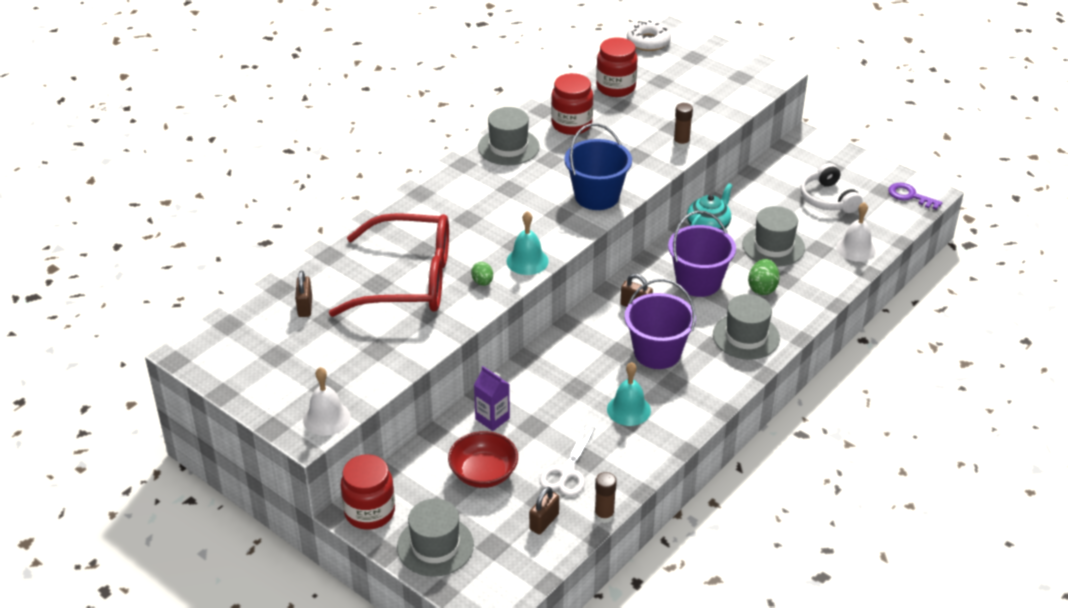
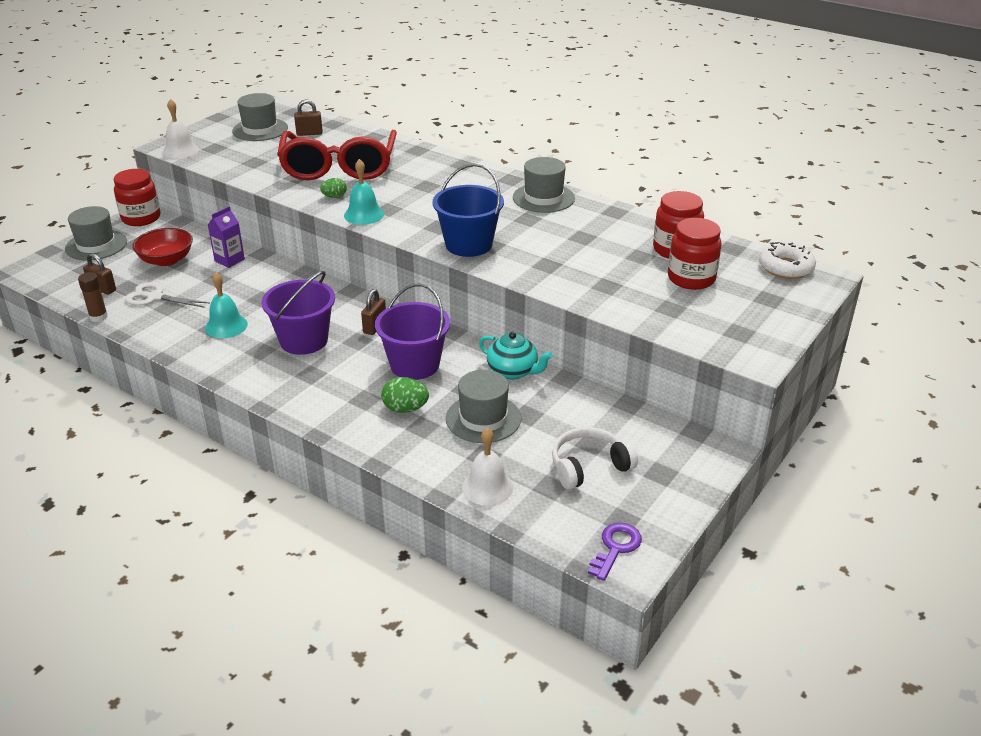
camera: 85 degrees right, 5 degrees down
red jar [551,73,593,135] -> red jar moved to [668,218,722,290]
brown glue stick [673,103,693,148] -> none
grey hat [713,294,780,360] -> grey hat moved to [232,93,288,141]

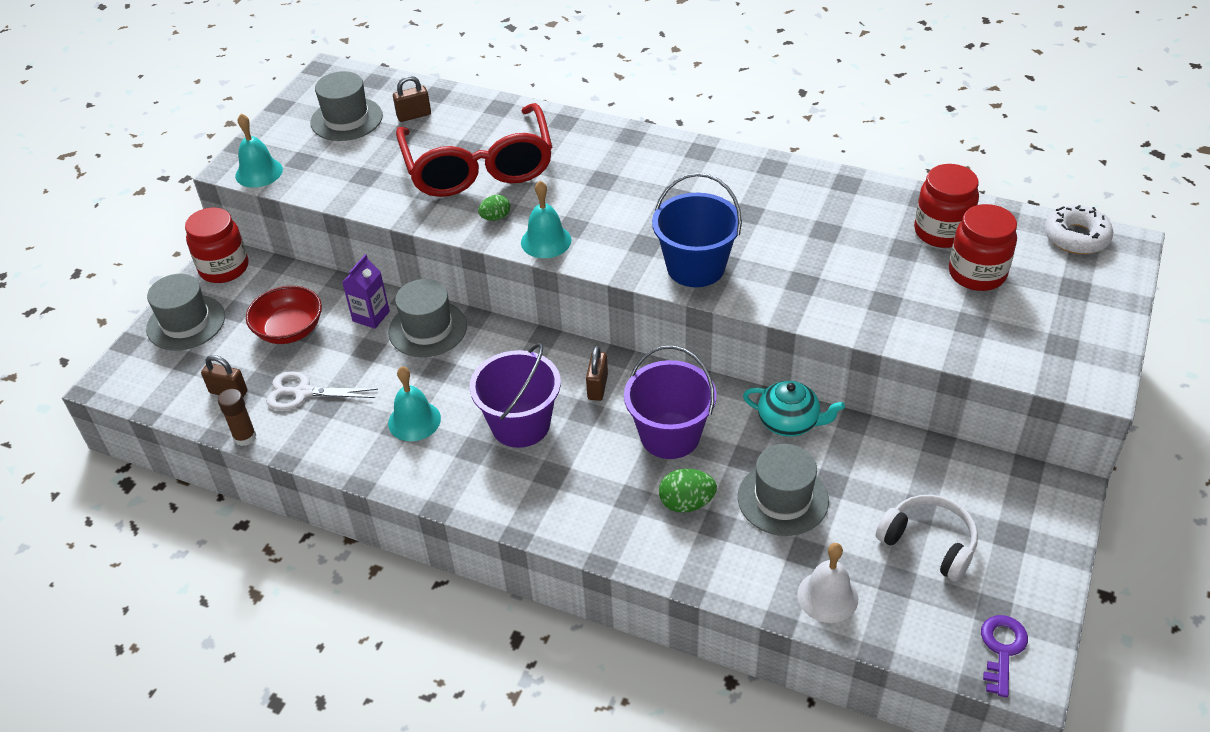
camera: 10 degrees left, 10 degrees up
white bell [162,99,199,159] -> turquoise bell [235,114,283,188]
grey hat [513,157,575,213] -> grey hat moved to [388,279,467,357]
white headphones [552,427,638,490] -> white headphones turned 75 degrees clockwise [876,495,978,582]

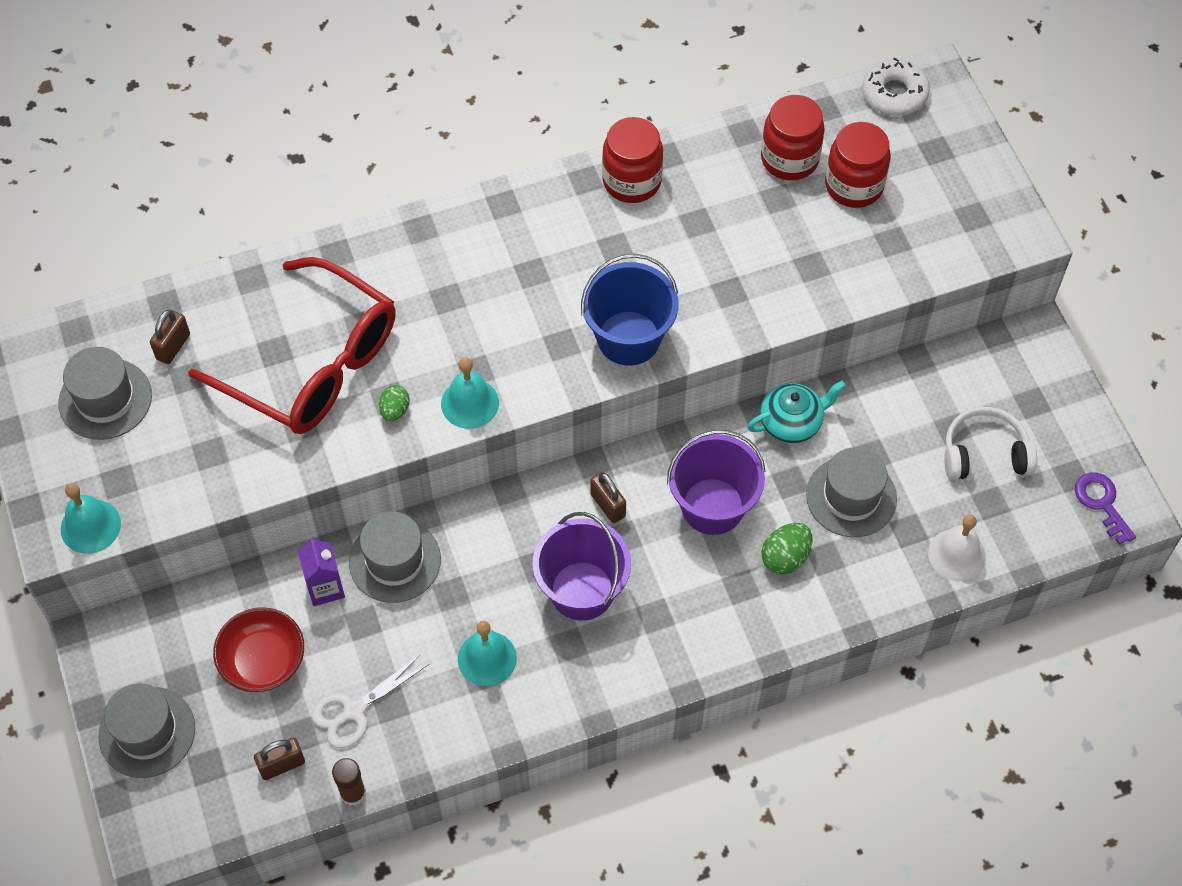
camera: 45 degrees left, 15 degrees up
red jar [185,207,248,283] -> red jar moved to [602,117,663,203]

